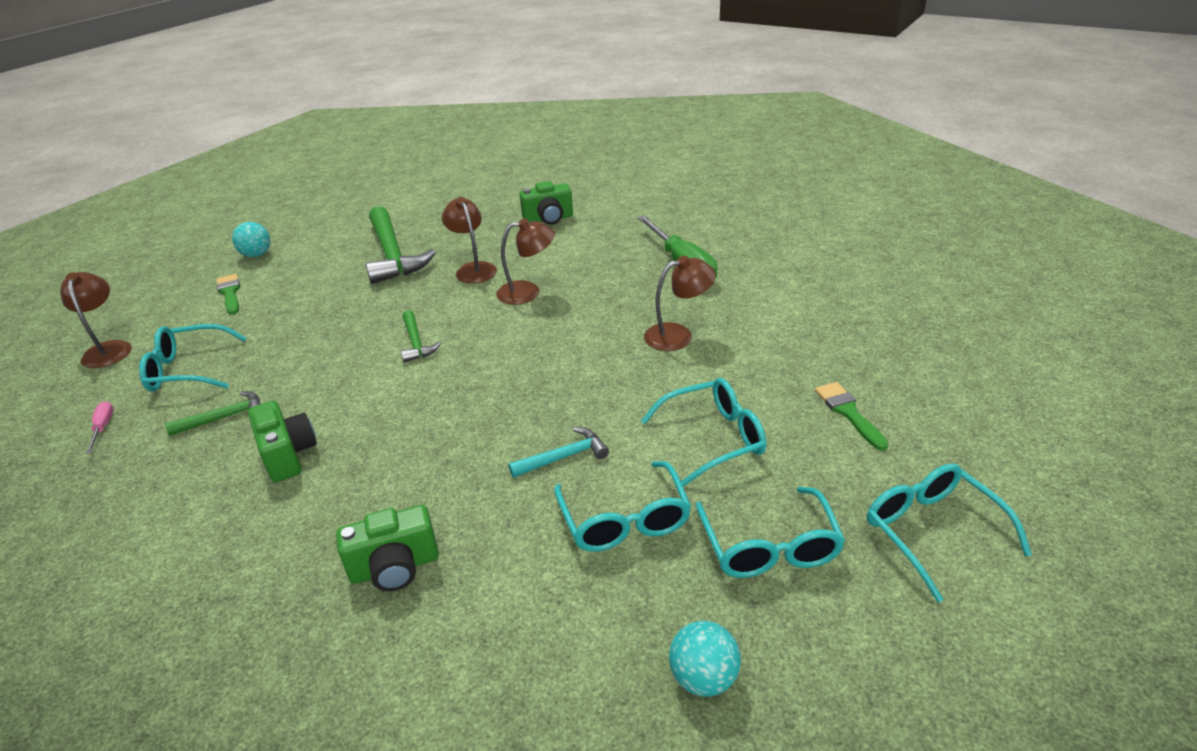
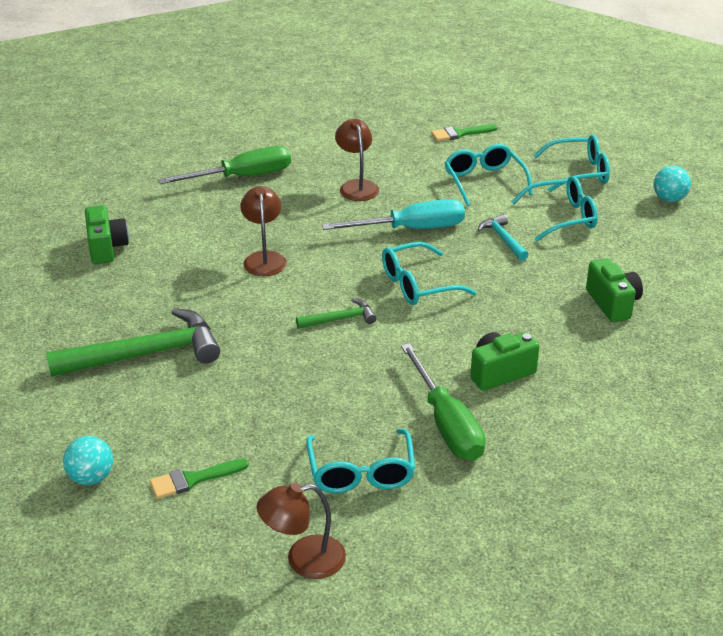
camera: 90 degrees left, 0 degrees up
pink screwdriver [86,402,113,454] -> none
green hammer [165,391,260,436] -> green screwdriver [401,343,485,461]
brown lamp [442,197,497,283] -> none
turquoise glasses [867,464,1032,603] -> turquoise glasses moved to [382,242,477,305]
none -> turquoise screwdriver [322,199,465,230]

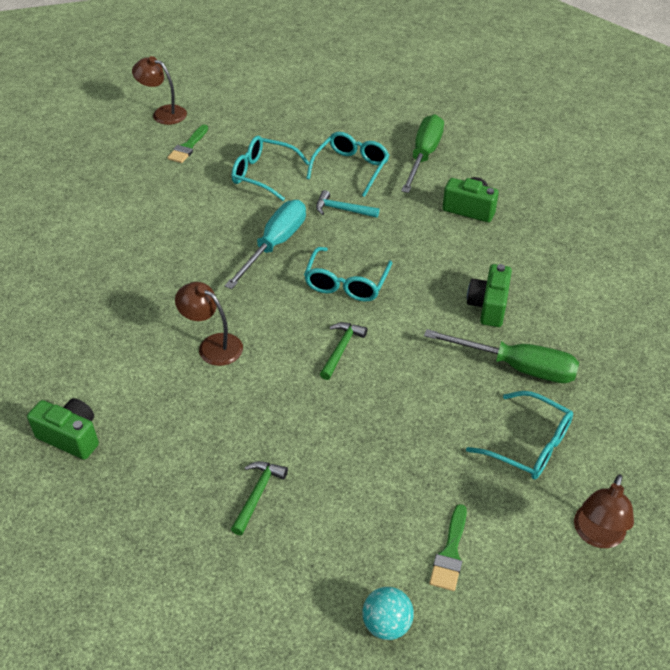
camera: 50 degrees left, 10 degrees up
green hammer [46,308,220,377] -> green hammer [231,461,288,535], size x0.49
green screwdriver [158,146,291,184] -> green screwdriver moved to [401,114,444,193]
brown lamp [335,119,379,201] -> brown lamp moved to [132,56,187,125]
turquoise glasses [533,135,610,192] -> none
turquoise ball [654,166,691,202] -> none

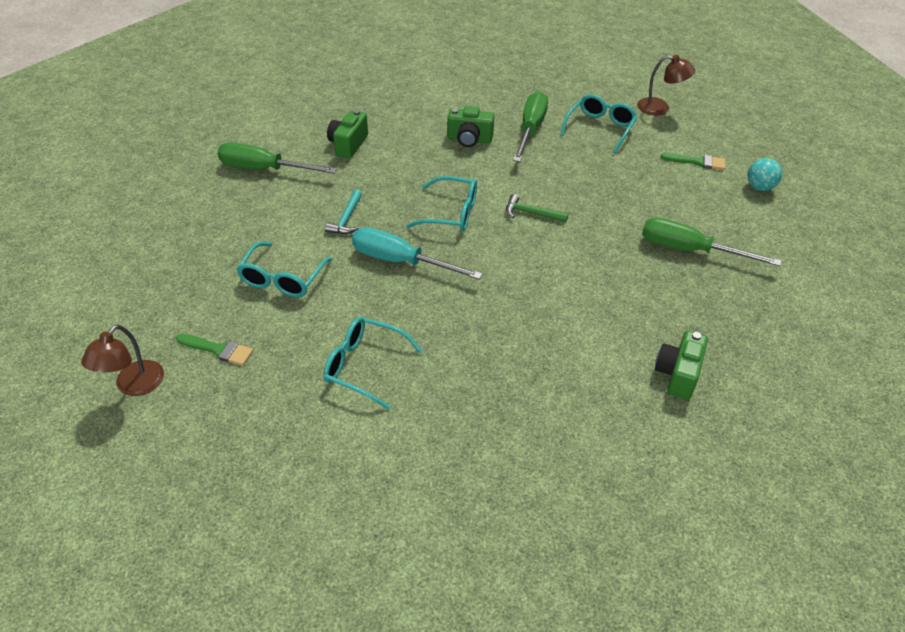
camera: 95 degrees left, 0 degrees up
brown lamp [175,282,243,366] -> none
green hammer [231,461,288,535] -> green screwdriver [642,218,781,266]
turquoise glasses [306,132,389,197] -> turquoise glasses moved to [323,317,423,409]

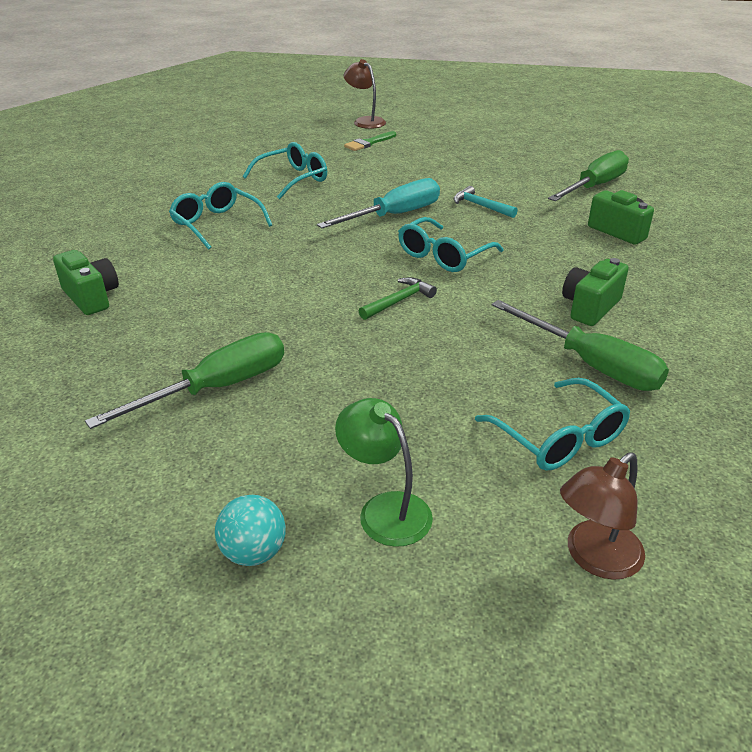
camera: 120 degrees right, 10 degrees down
turquoise glasses [236,242,333,297] -> turquoise glasses moved to [169,182,272,250]
green brush [661,153,725,170] -> green lamp [335,398,433,547]

